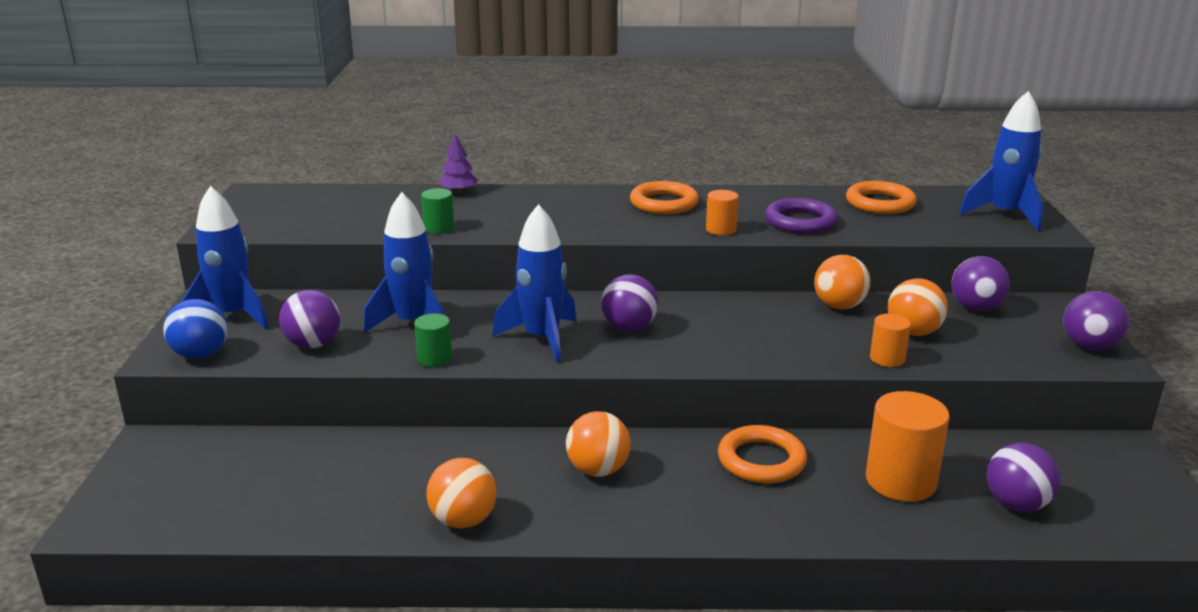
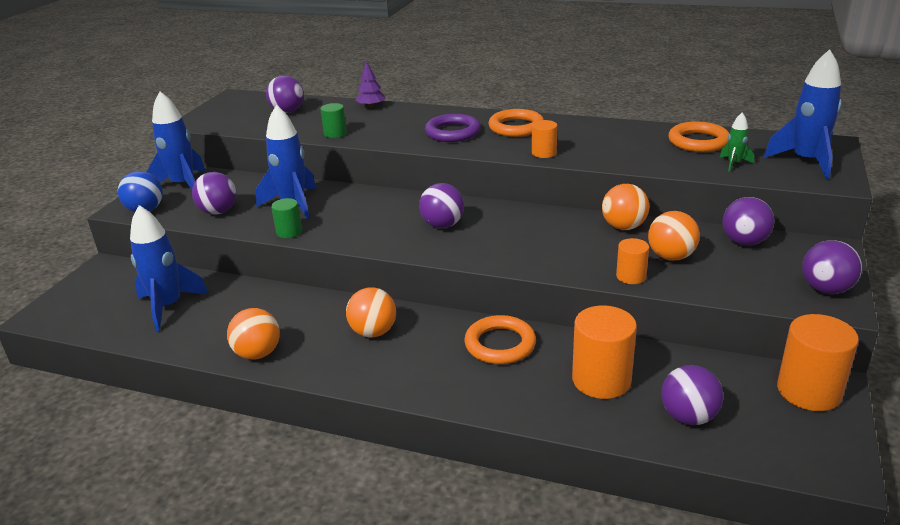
camera: 20 degrees right, 5 degrees up
blue rocket [492,204,577,363] -> blue rocket moved to [130,205,208,332]
purple ring [765,198,838,234] -> purple ring moved to [425,114,481,142]
none -> purple ball [266,75,304,113]
none -> green rocket [720,113,754,172]
none -> orange cylinder [777,314,859,411]

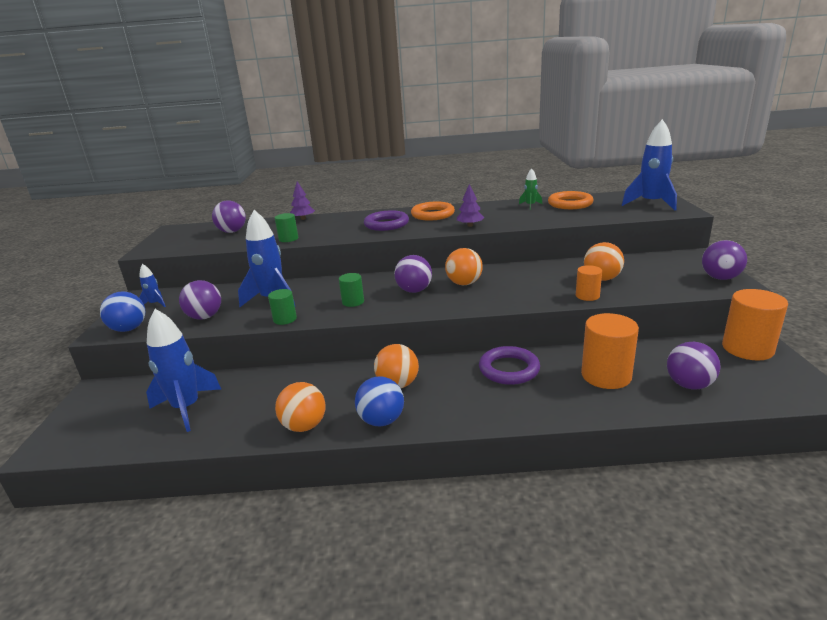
camera: 20 degrees left, 5 degrees down
blue rocket [147,91,205,190] -> blue rocket [139,264,166,307], size x0.48
orange ring [464,315,536,364] -> purple ring [479,346,540,385]
orange cylinder [532,120,557,158] -> purple tree [457,184,484,227]
orange ball [602,184,649,230] -> orange ball moved to [445,248,483,285]
green rocket [720,113,754,172] -> green rocket moved to [519,168,542,210]
purple ball [722,197,774,246] -> none
none -> green cylinder [339,273,364,307]
none -> blue ball [355,376,404,426]

